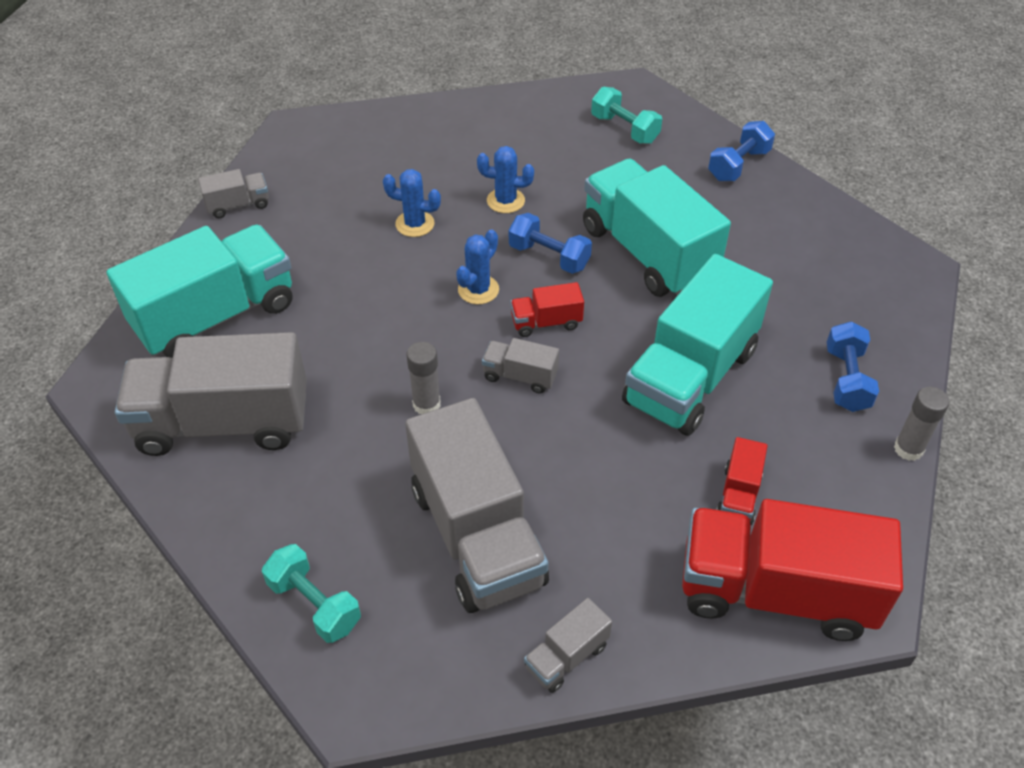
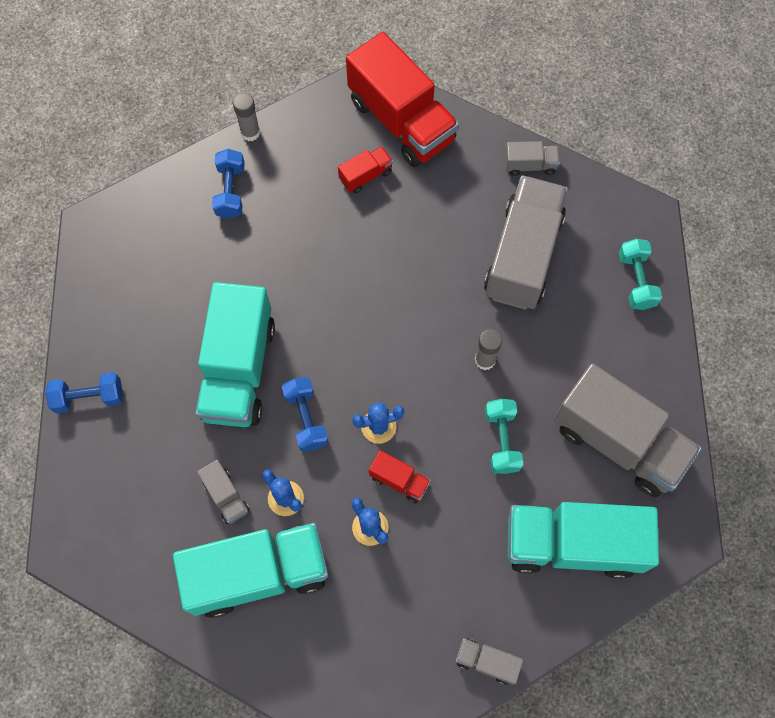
camera: 140 degrees left, 20 degrees up
grey truck [482,338,559,394] -> grey truck moved to [197,460,250,524]
red truck [510,282,584,337] -> red truck moved to [369,450,431,503]
turquoise dumbbell [591,87,662,144] -> turquoise dumbbell moved to [485,399,523,474]
turquoise truck [622,254,773,436] -> turquoise truck moved to [173,523,328,618]
blue dumbbell [827,321,879,412] -> blue dumbbell turned 45 degrees counterclockwise [212,149,245,219]

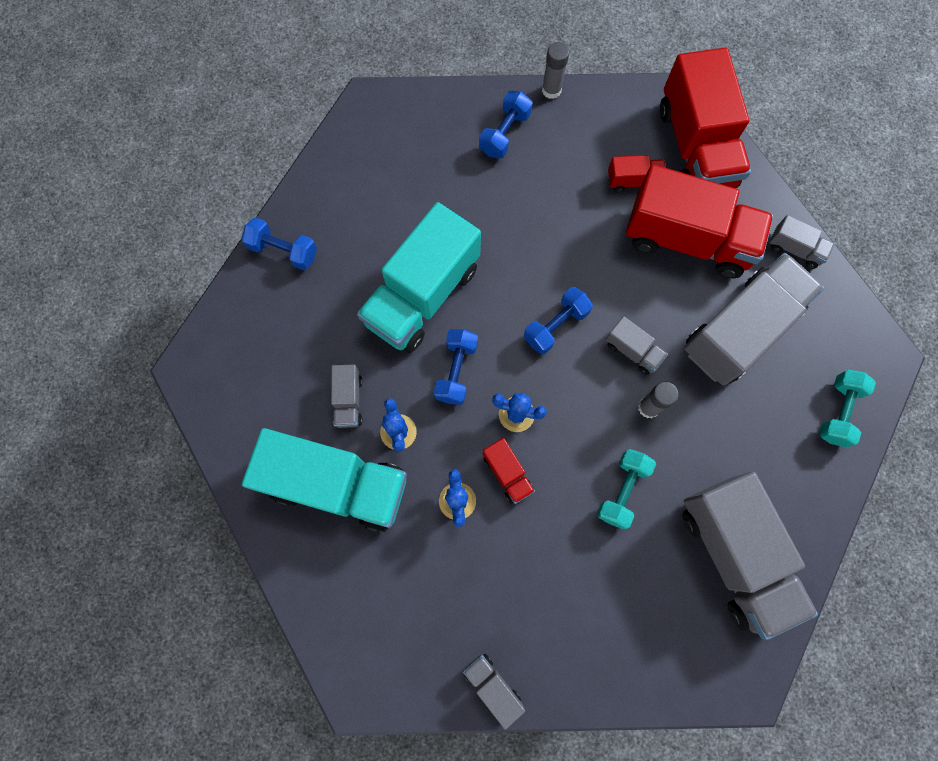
camera: 30 degrees right, 5 degrees up
turquoise truck [508,502,659,579] -> none
none -> blue dumbbell [524,287,593,354]
none -> grey truck [606,316,668,375]
none -> red truck [626,164,774,278]

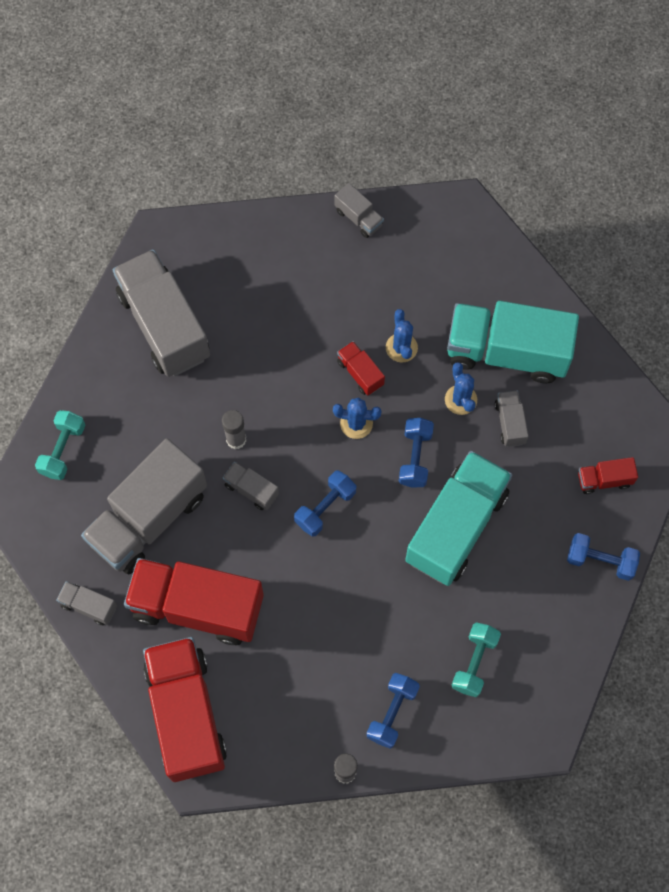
camera: 175 degrees right, 5 degrees down
turquoise dumbbell [597,449,656,529] -> turquoise dumbbell moved to [452,622,501,697]
red truck [608,155,666,193] -> red truck moved to [578,457,638,494]

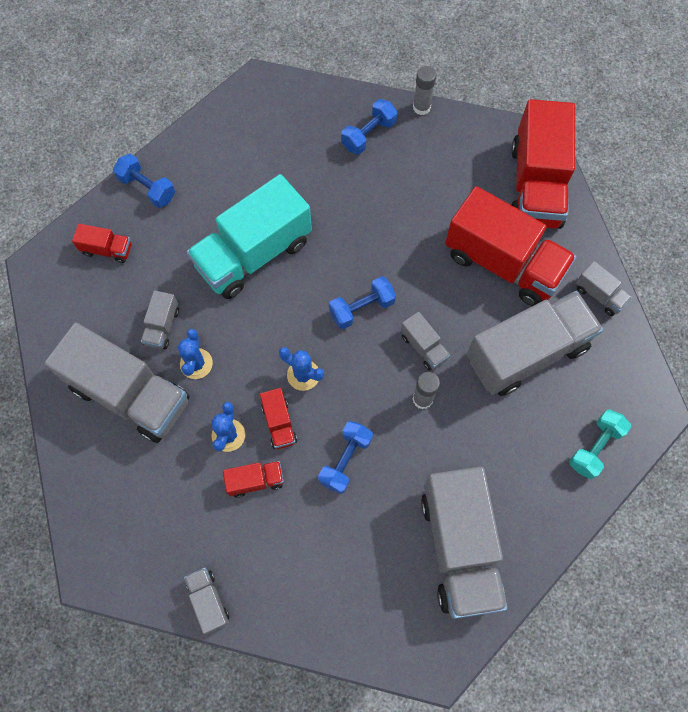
camera: 160 degrees left, 0 degrees up
blue dumbbell [399,418,434,488] -> blue dumbbell moved to [318,421,373,494]
turquoise truck [447,301,579,383] -> grey truck [44,323,189,443]
turquoise dumbbell [452,622,501,697] -> none
none -> red truck [223,461,284,498]

